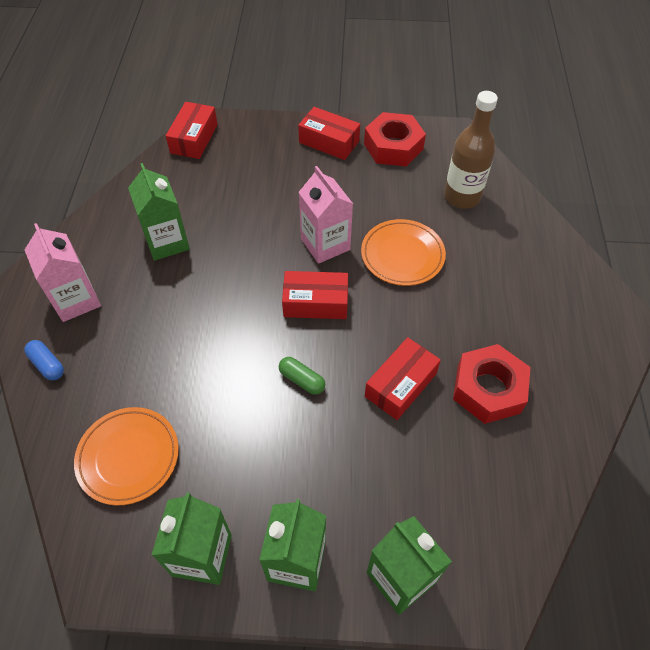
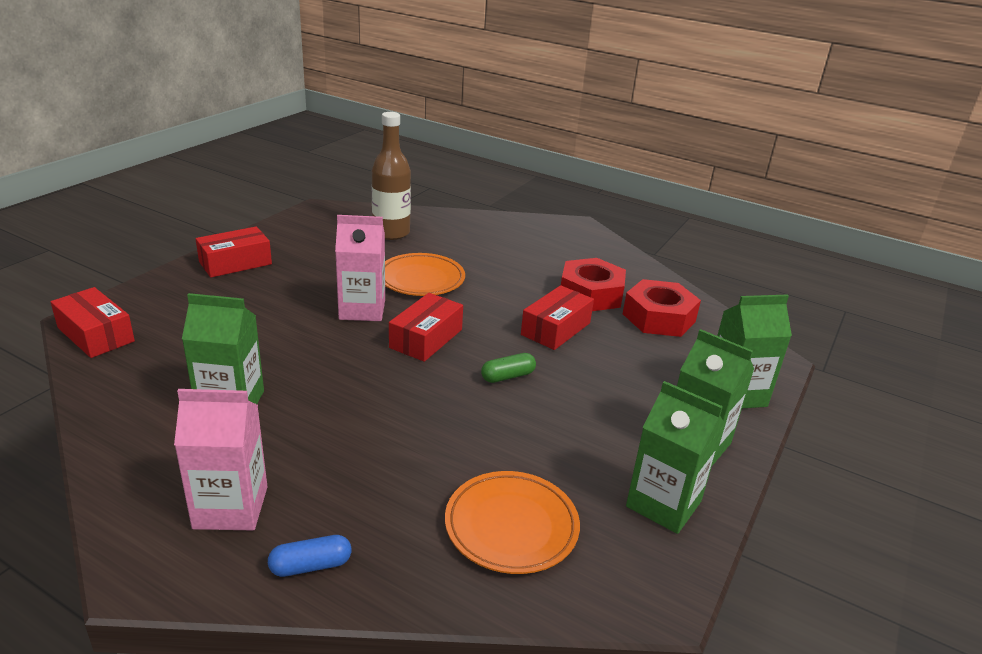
camera: 65 degrees left, 25 degrees down
red nut [364,112,426,166] -> red nut moved to [623,279,701,337]
red box [365,337,441,420] -> red box turned 60 degrees clockwise [521,285,594,350]

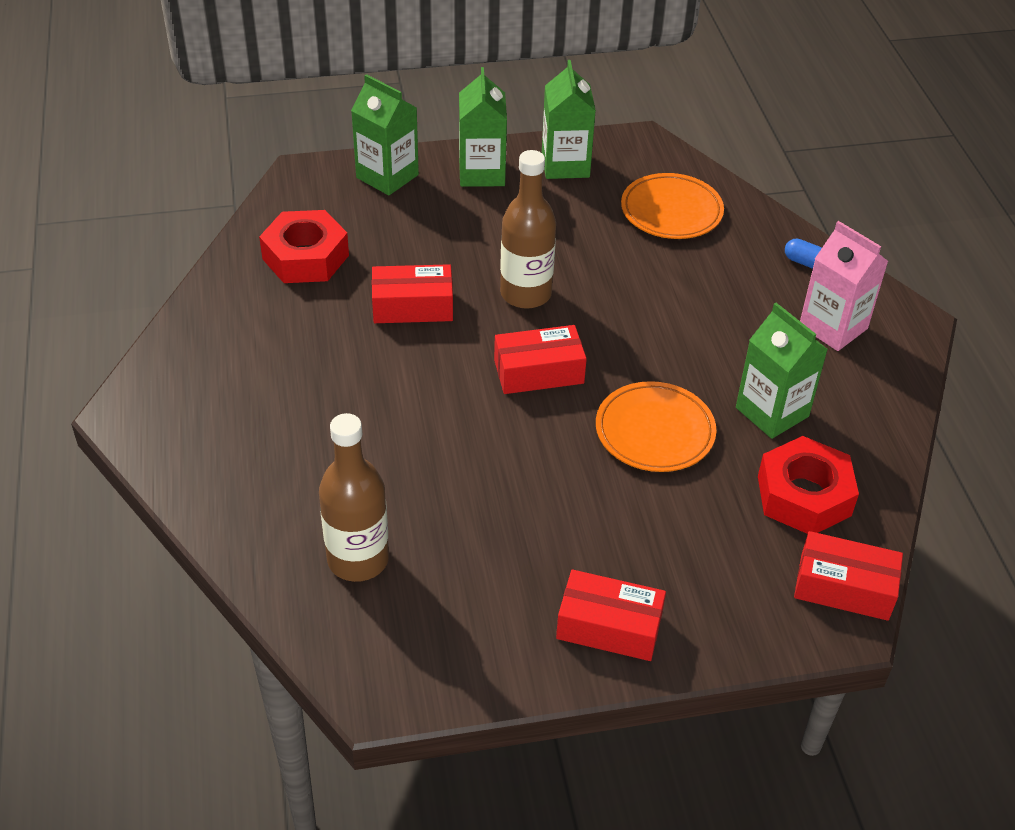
camera: 130 degrees left, 15 degrees up
red box [51,287,135,358] -> red box turned 75 degrees counterclockwise [794,531,903,621]
pink carton [335,215,385,321] -> none
orange plate [385,253,465,296] -> orange plate moved to [596,381,716,472]
green capsule [481,353,536,383] -> brown bottle [500,150,556,309]
red nut [561,258,626,311] -> red nut moved to [758,436,859,534]

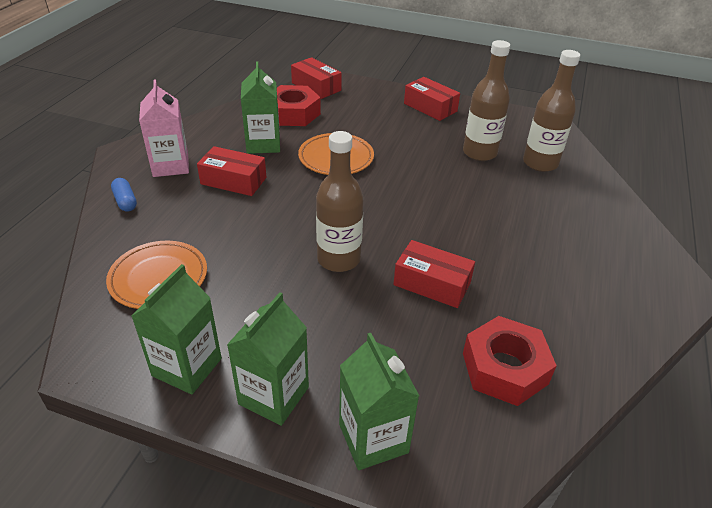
camera: 150 degrees left, 5 degrees down
red box [494,325,587,394] -> red box moved to [197,146,266,196]
none -> brown bottle [463,40,510,161]

